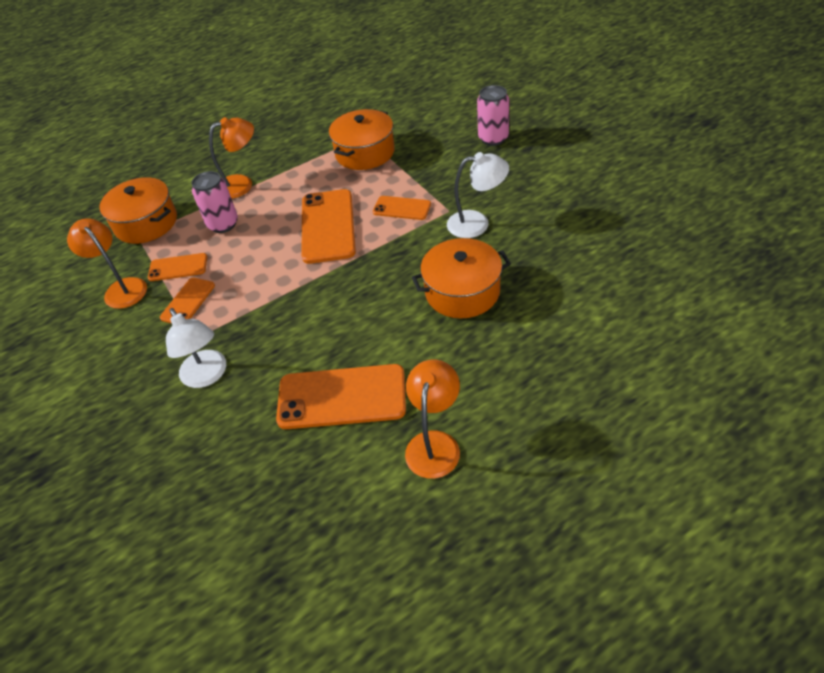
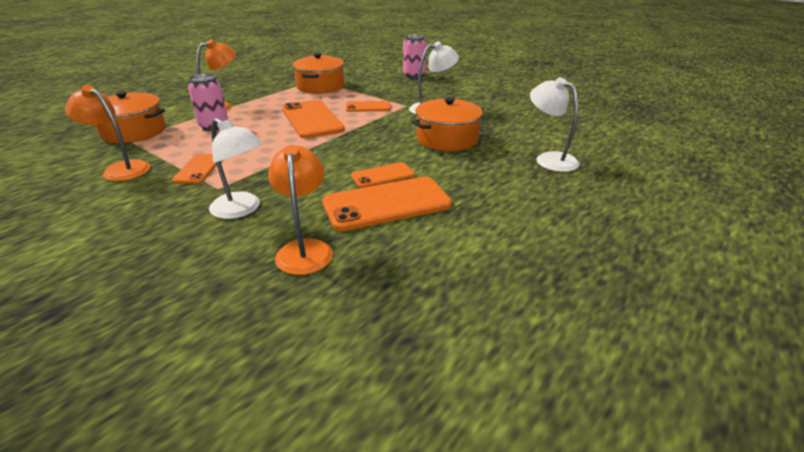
camera: 25 degrees left, 15 degrees down
orange phone [148,253,207,281] -> orange phone moved to [351,162,415,188]
orange lamp [405,360,460,479] -> orange lamp moved to [268,145,333,275]
none -> white lamp [530,77,579,172]

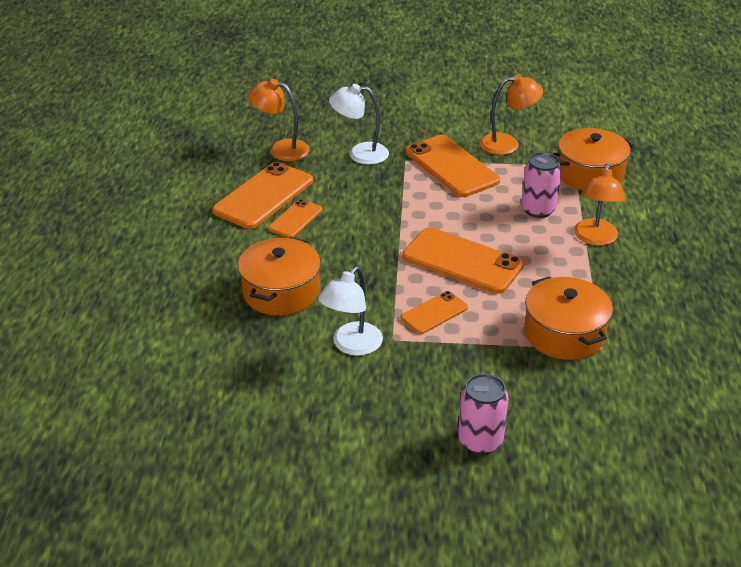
camera: 145 degrees right, 5 degrees up
orange phone [172,154,217,184] -> orange phone [406,135,500,197], size x1.83
orange lamp [268,145,333,275] -> orange lamp turned 150 degrees clockwise [248,79,310,161]
white lamp [530,77,579,172] -> none

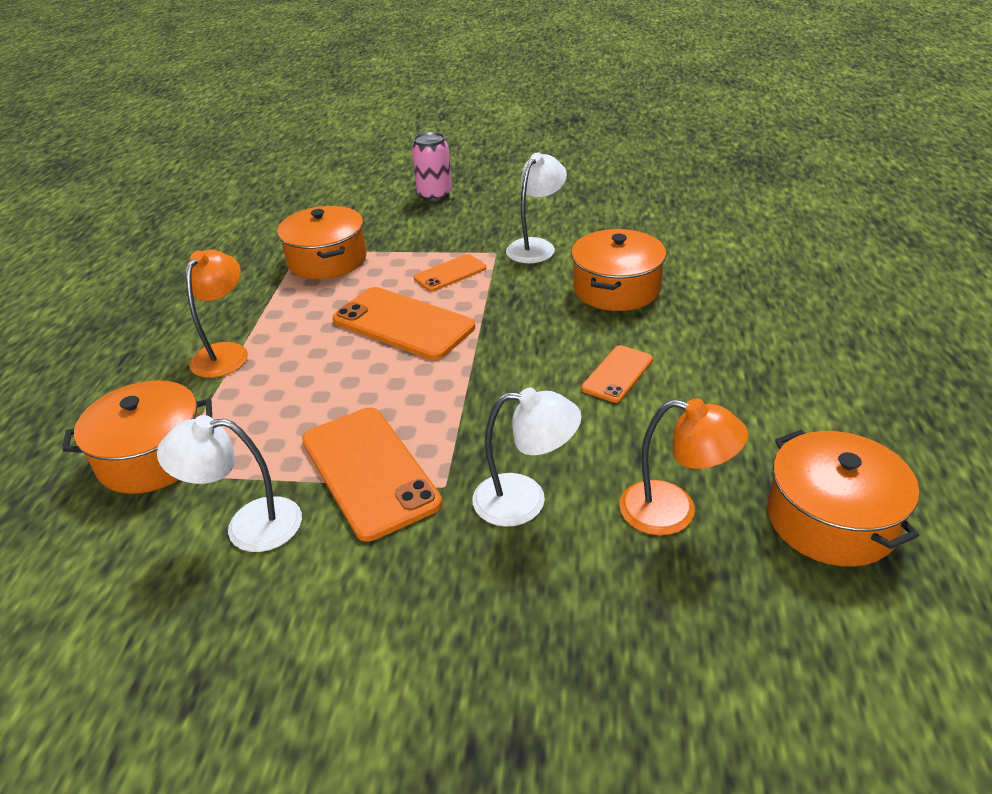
camera: 175 degrees left, 0 degrees up
orange phone [212,162,313,229] -> none
orange lamp [479,74,543,155] -> white lamp [157,415,302,552]
pink can [521,152,562,218] -> none
none -> orange pot [767,430,919,567]

